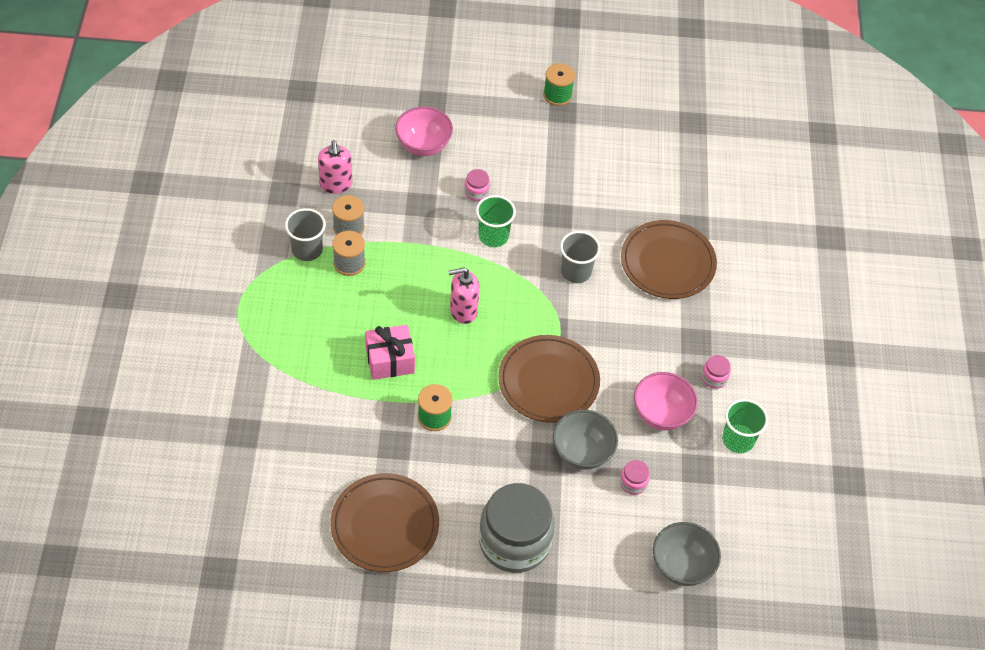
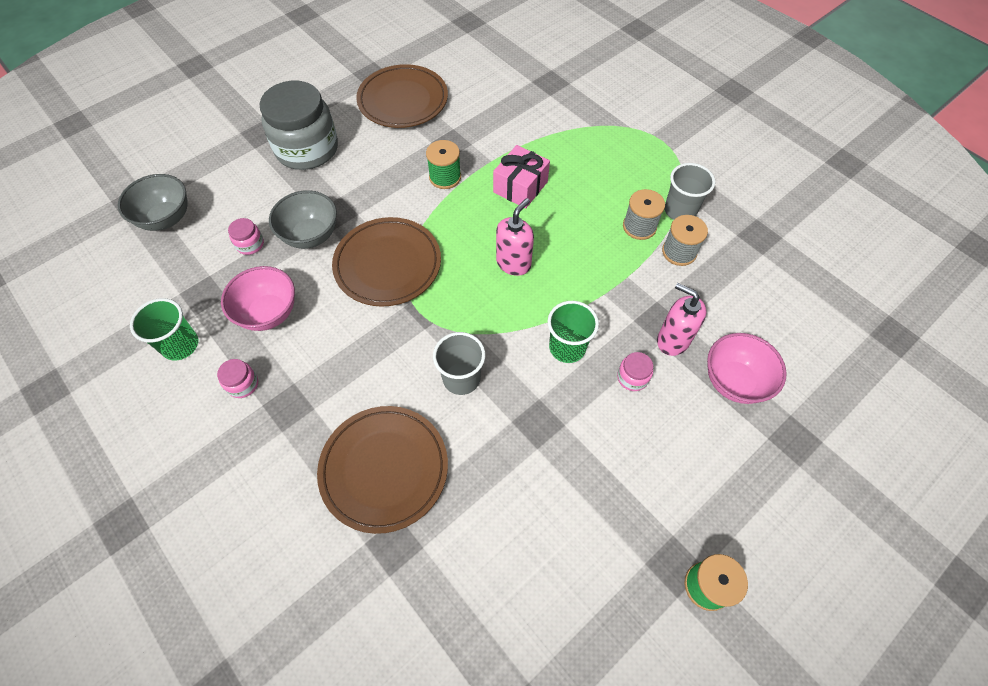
camera: 140 degrees right, 5 degrees up
pink soap dispenser [318,140,352,194] -> pink soap dispenser moved to [657,283,706,356]

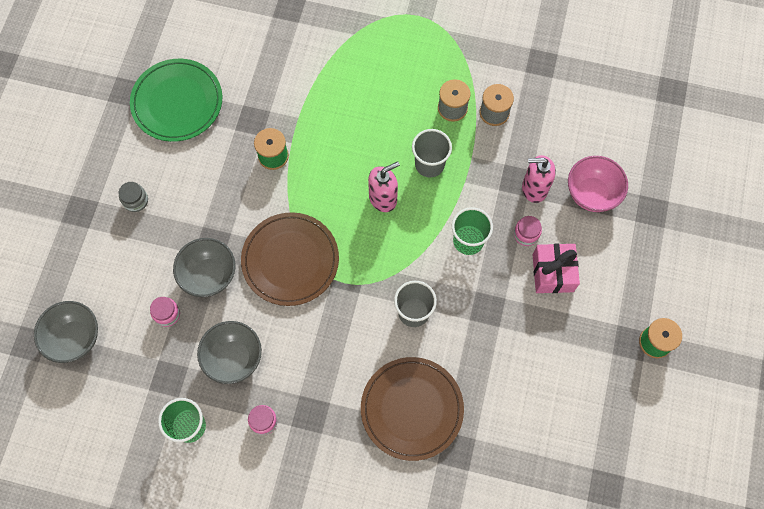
camera: 35 degrees left, 10 degrees up
pink bowl [221,266,295,331] -> grey bowl [197,321,262,384]
grey jar [260,81,338,170] -> grey jar [119,182,148,212], size x0.40
brown plate [356,64,448,128] -> green plate [130,59,222,142]
pink gift [493,145,550,208] -> pink gift moved to [532,243,580,293]
pink soap dispenser [496,198,534,276] -> pink soap dispenser turned 60 degrees clockwise [368,161,400,212]
grey cup [665,163,715,220] -> grey cup moved to [412,129,452,177]

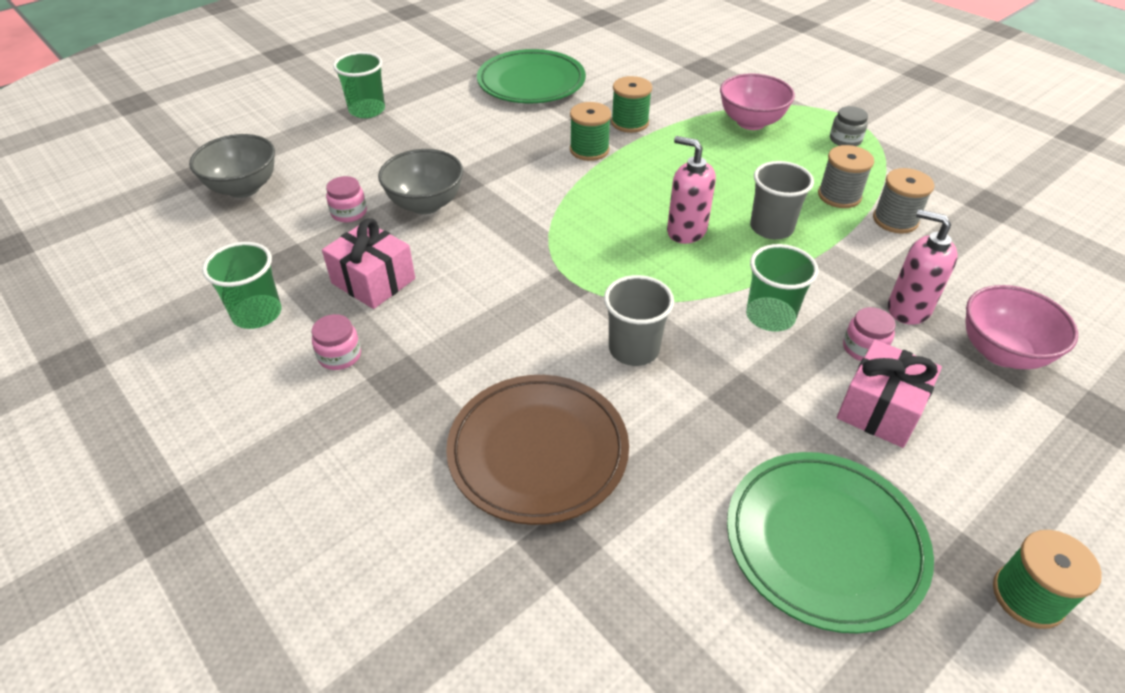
camera: 35 degrees right, 25 degrees down
grey jar [119,182,148,212] -> grey jar moved to [830,106,868,146]
grey bowl [197,321,262,384] -> pink gift [322,218,415,309]
brown plate [241,212,339,306] -> none
pink soap dispenser [368,161,400,212] -> pink soap dispenser turned 150 degrees counterclockwise [667,136,716,244]
none -> green cup [333,52,385,118]
none -> green spool [611,76,652,133]
none -> pink bowl [720,73,795,130]
none -> green plate [727,452,934,633]

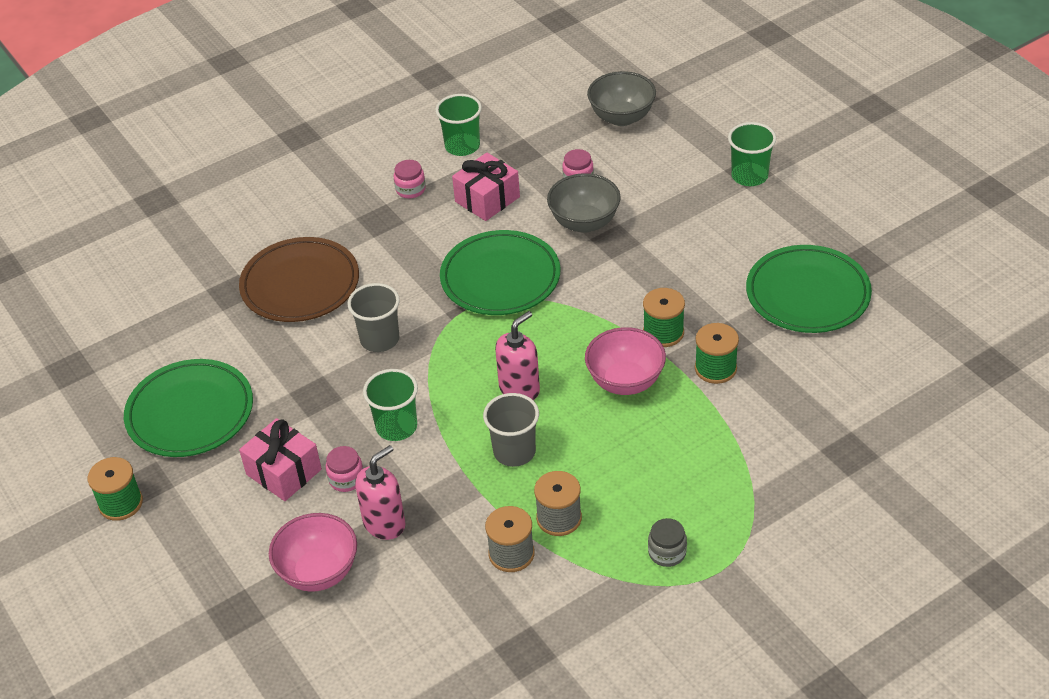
camera: 100 degrees right, 0 degrees up
pink bowl [720,73,795,130] -> pink bowl moved to [585,327,666,395]
none -> green plate [440,230,560,315]

